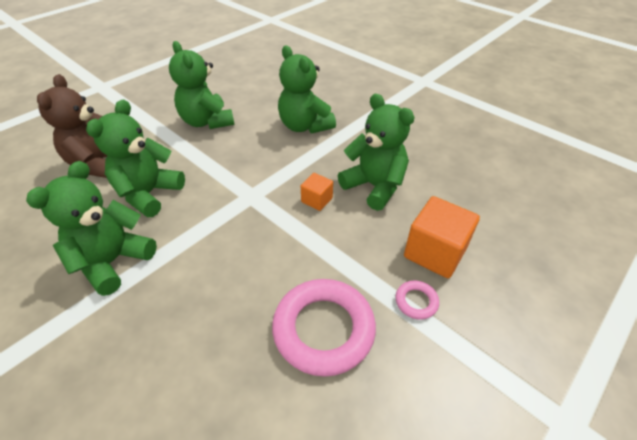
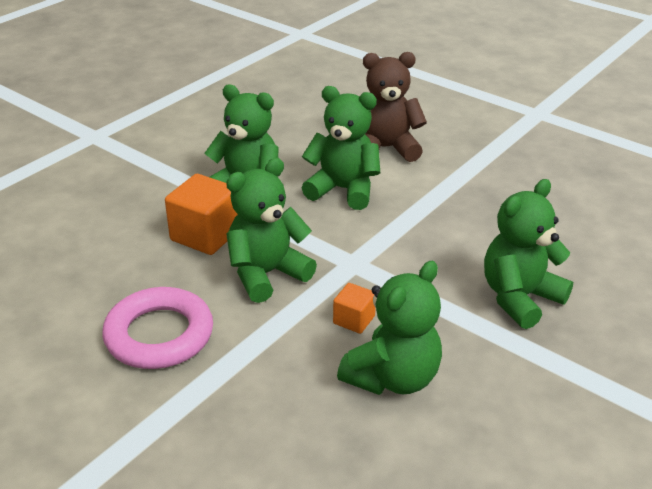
camera: 85 degrees right, 10 degrees down
green teddy bear [169,41,235,129] -> green teddy bear moved to [226,158,317,303]
pink ring [395,280,439,320] -> none
orange cube [404,196,480,278] -> orange cube moved to [165,174,238,255]

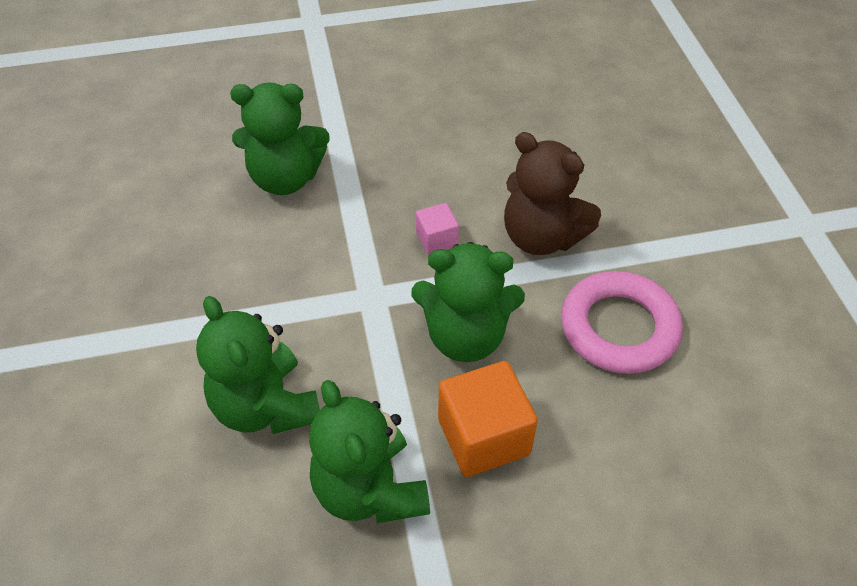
camera: 140 degrees left, 15 degrees up
orange cube [333,283,376,334] -> pink cube [416,203,459,255]
green teddy bear [337,261,442,395] -> none
brown teddy bear [363,52,427,162] -> brown teddy bear moved to [504,132,601,255]

